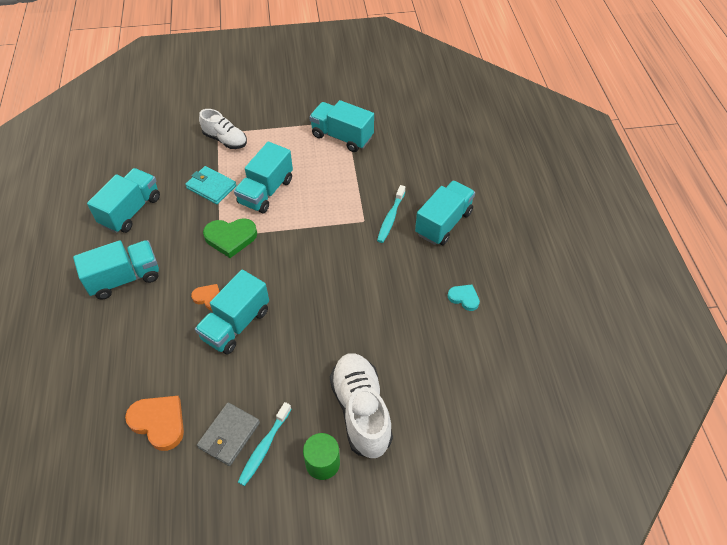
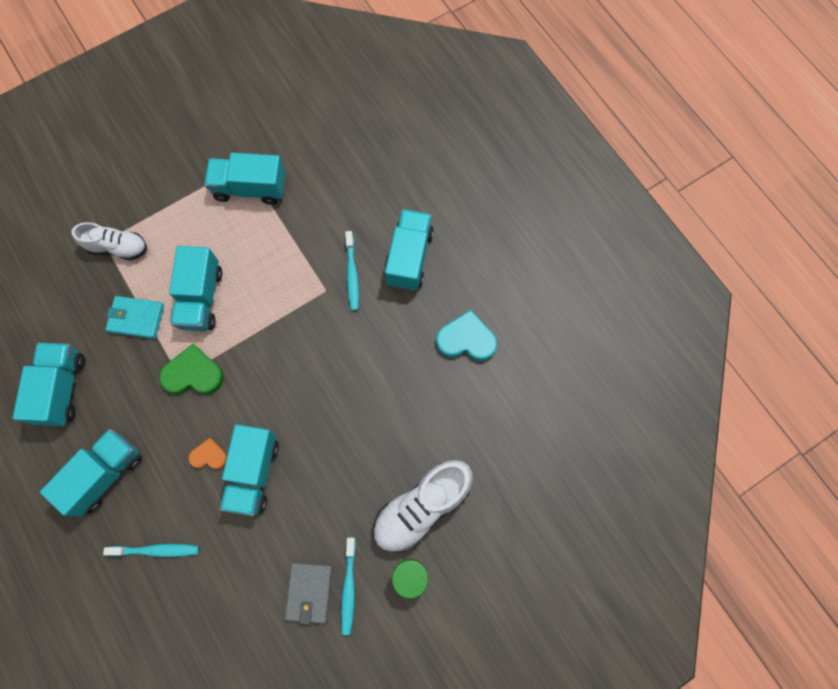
camera: 25 degrees left, 20 degrees up
orange heart [125,396,184,451] -> none
green heart [203,218,257,258] -> green heart turned 150 degrees counterclockwise [159,344,224,394]
white shoe [330,353,393,458] -> white shoe turned 90 degrees counterclockwise [373,460,473,553]
turquoise heart [448,285,480,311] -> turquoise heart [436,310,497,361], size x1.70
none -> turquoise toothbrush [103,544,199,557]

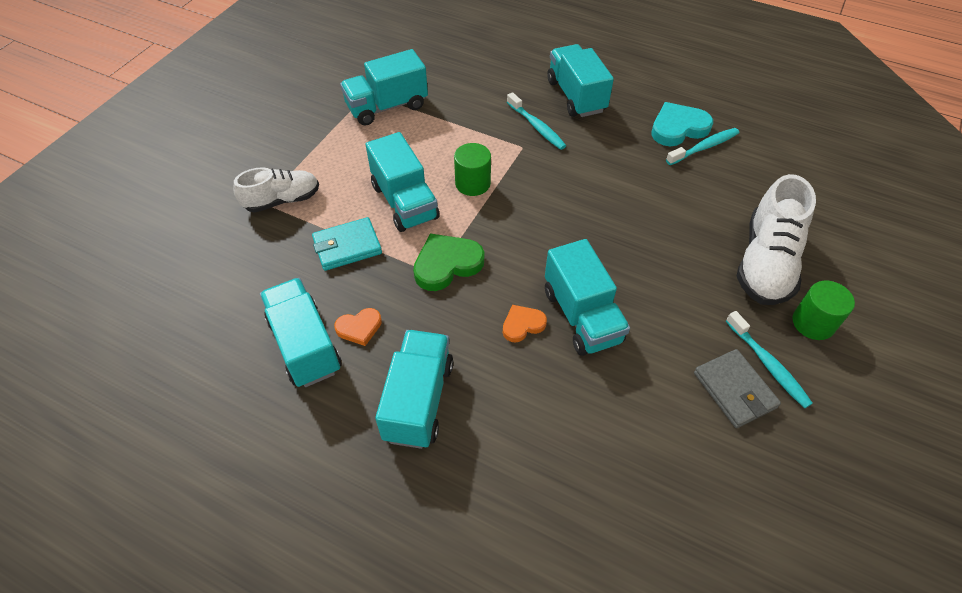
camera: 30 degrees left, 20 degrees down
turquoise toothbrush [103,544,199,557] -> turquoise toothbrush moved to [666,128,739,165]
none -> orange heart [334,308,382,346]
none -> green cylinder [454,143,491,196]

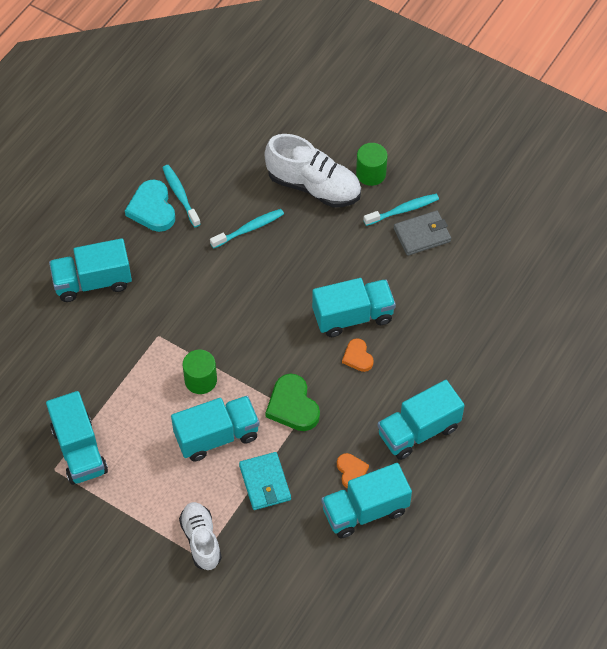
camera: 85 degrees left, 5 degrees up
turquoise truck [375,330,453,449] -> turquoise truck turned 45 degrees counterclockwise [377,380,465,460]
turquoise toothbrush [507,92,566,150] -> turquoise toothbrush moved to [210,209,284,249]

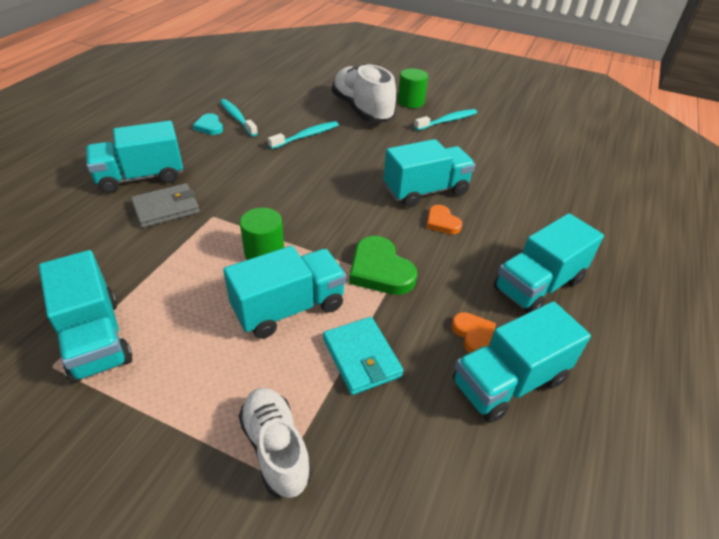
camera: 10 degrees left, 15 degrees down
turquoise heart [125,179,175,232] -> turquoise heart [193,113,223,135], size x0.59
white shoe [264,134,361,208] -> white shoe turned 135 degrees counterclockwise [332,64,396,122]
grey wallet [394,211,451,256] -> grey wallet moved to [131,183,200,228]

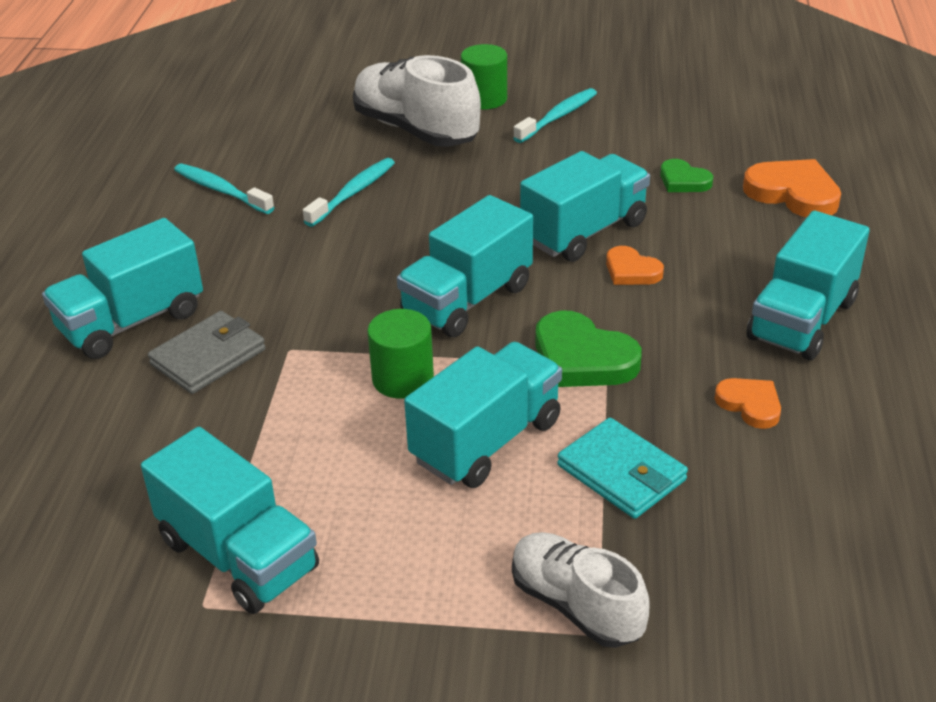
camera: 15 degrees left, 5 degrees down
turquoise heart [193,113,223,135] -> none
turquoise truck [453,301,591,423] -> turquoise truck moved to [397,195,533,337]
none -> green heart [660,159,713,192]
none -> orange heart [743,159,841,217]

